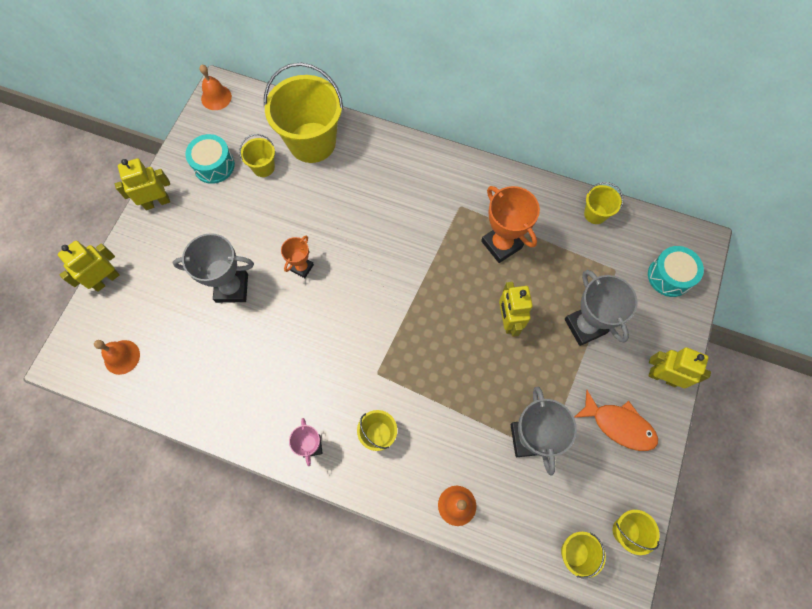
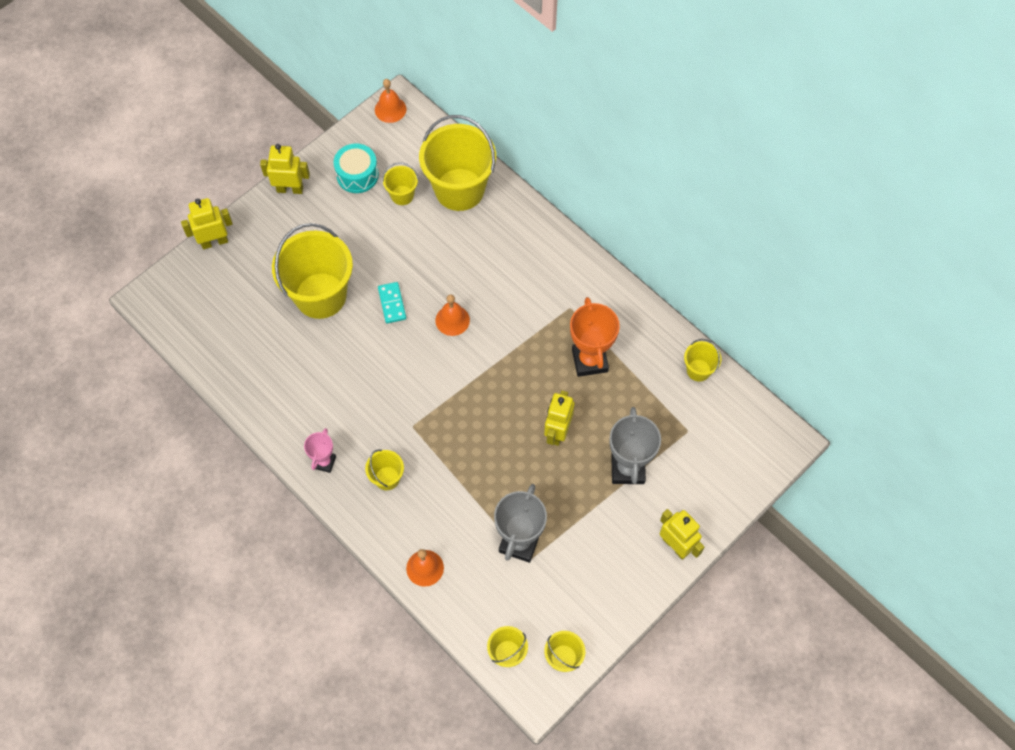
camera: 25 degrees right, 5 degrees down
orange bell [94,340,140,375] -> orange bell moved to [435,294,470,336]
grey trophy [173,233,254,303] -> yellow bucket [272,223,353,319]
orange trophy [281,235,314,278] -> turquoise domino [378,282,406,324]
orange fish [574,390,658,451] -> none
turquoise drum [648,246,704,297] -> none

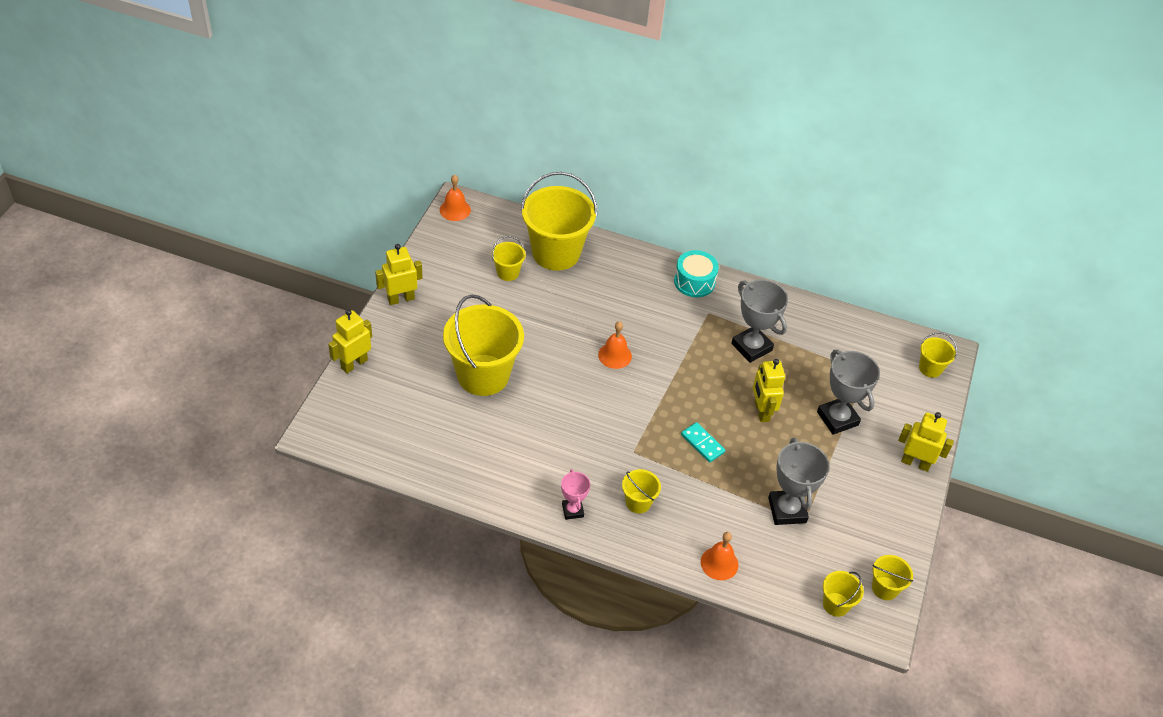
camera: 30 degrees left, 15 degrees down
turquoise drum [334,144,379,193] -> turquoise drum moved to [674,250,719,297]
turquoise domino [378,282,406,324] -> turquoise domino moved to [681,422,725,463]
orange trophy [570,297,620,377] -> grey trophy [731,280,788,363]
yellow bucket [684,339,721,381] -> yellow bucket moved to [919,332,957,378]

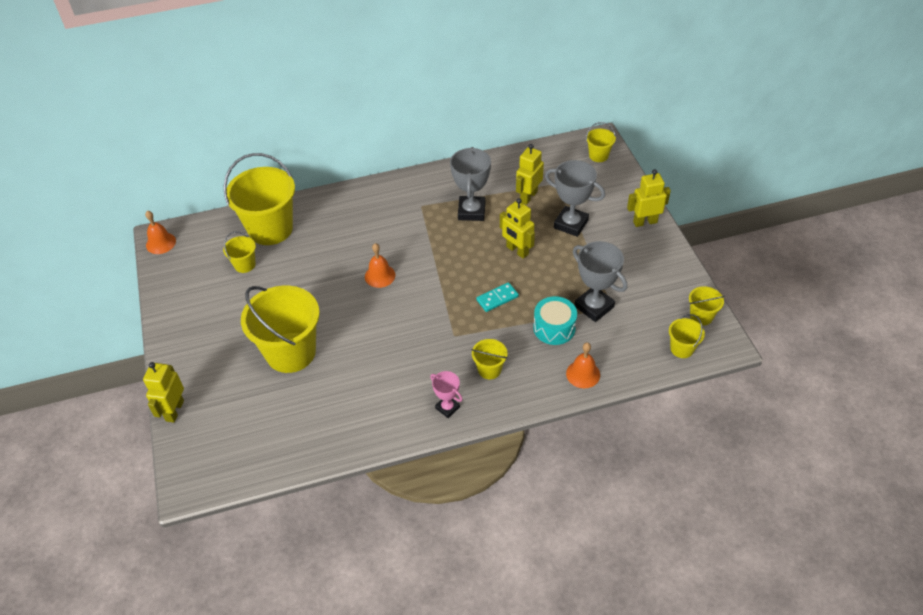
camera: 30 degrees left, 0 degrees up
yellow robot [375,244,423,305] -> yellow robot moved to [516,144,544,205]
turquoise drum [674,250,719,297] -> turquoise drum moved to [533,296,577,345]
turquoise domino [681,422,725,463] -> turquoise domino turned 45 degrees counterclockwise [476,282,519,312]
grey trophy [731,280,788,363] -> grey trophy turned 75 degrees clockwise [450,147,491,221]

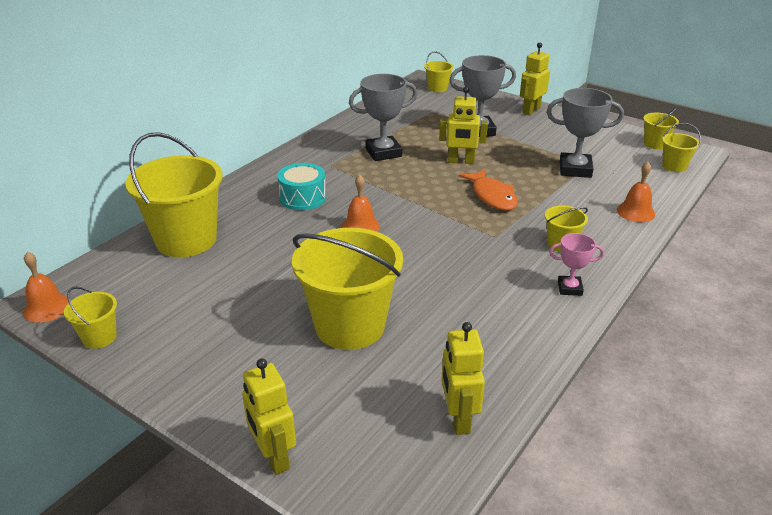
camera: 40 degrees left, 15 degrees down
yellow bucket [223,231,256,273] -> yellow bucket moved to [64,286,117,349]
grey trophy [450,147,491,221] -> grey trophy turned 75 degrees counterclockwise [349,74,417,161]
turquoise domino [476,282,519,312] -> orange fish [459,169,518,211]
yellow robot [516,144,544,205] -> yellow robot moved to [442,322,485,435]
turquoise drum [533,296,577,345] -> turquoise drum moved to [277,163,326,210]

